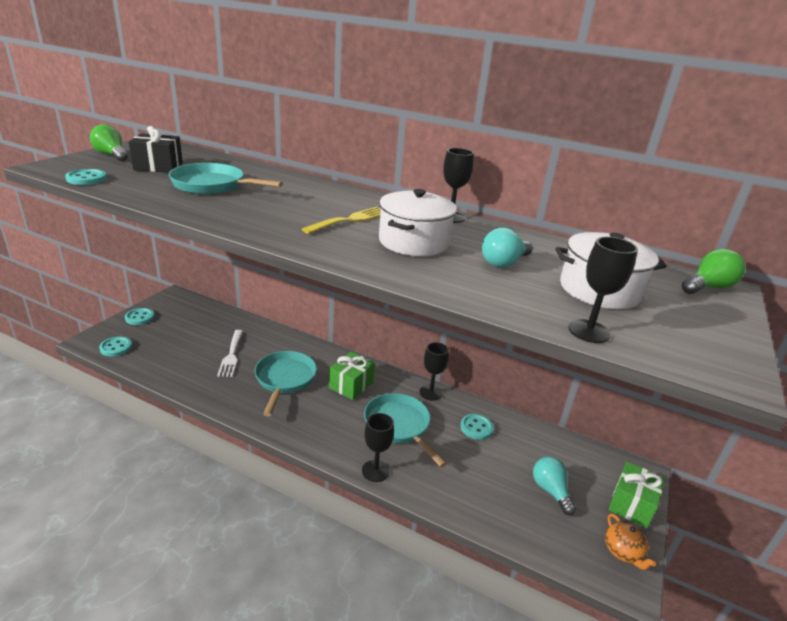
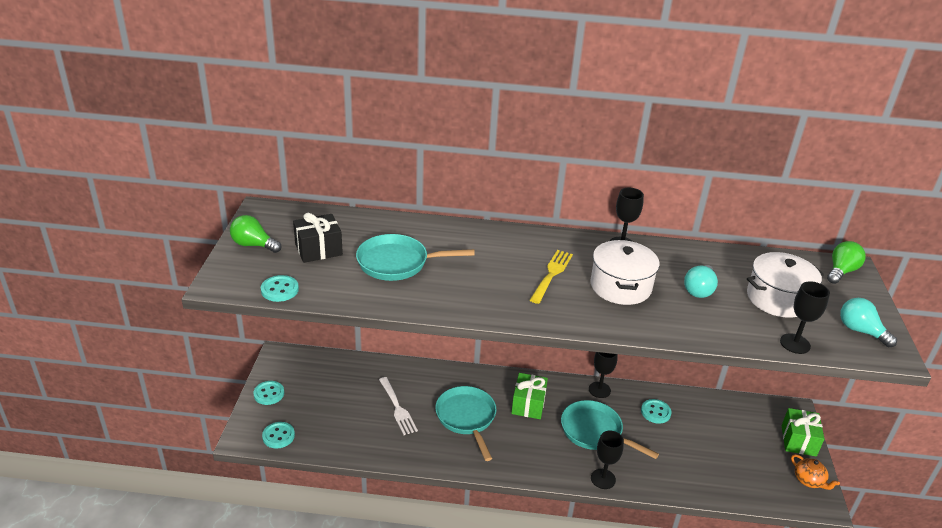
camera: 20 degrees left, 5 degrees up
turquoise light bulb [533,456,576,515] -> turquoise light bulb moved to [840,298,897,347]

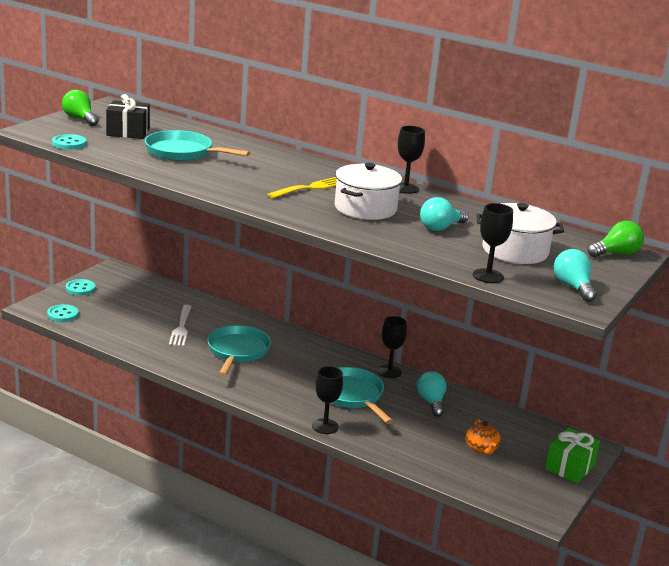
camera: 25 degrees right, 10 degrees down
green gift [511,373,548,419] -> none
turquoise button [641,399,671,424] -> turquoise light bulb [417,371,447,417]
orange teapot [791,454,840,490] -> orange teapot moved to [466,419,501,455]

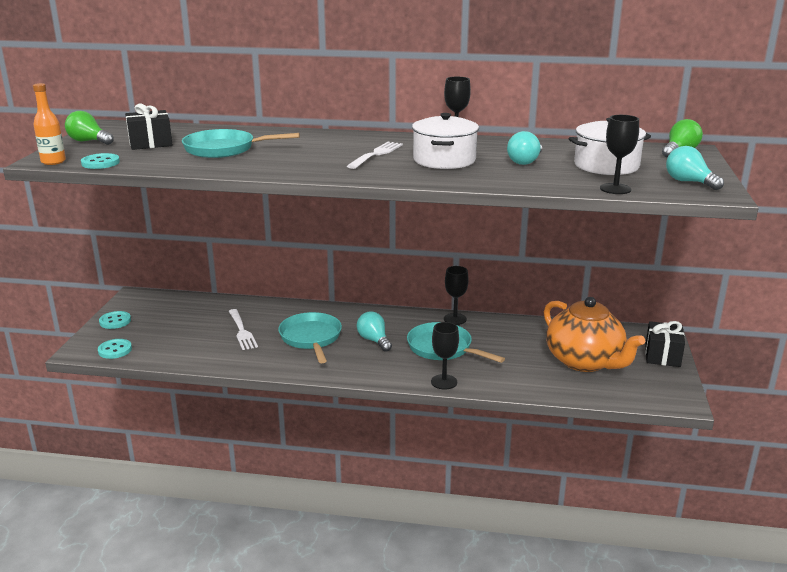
camera: 20 degrees left, 0 degrees up
yellow fork [267,177,337,198] -> white fork [347,142,403,169]
turquoise light bulb [417,371,447,417] -> turquoise light bulb moved to [357,311,392,352]
orange teapot [466,419,501,455] -> orange teapot [544,297,645,372], size x2.39
green gift [545,427,600,483] -> black gift [645,321,685,367]
none -> orange bottle [33,83,66,165]

